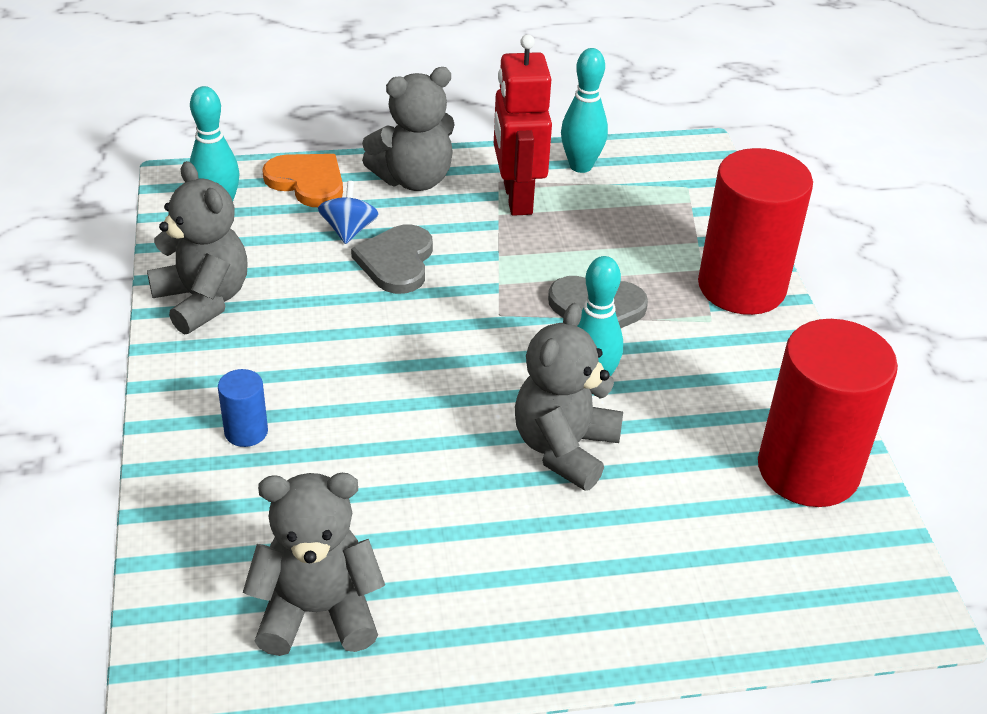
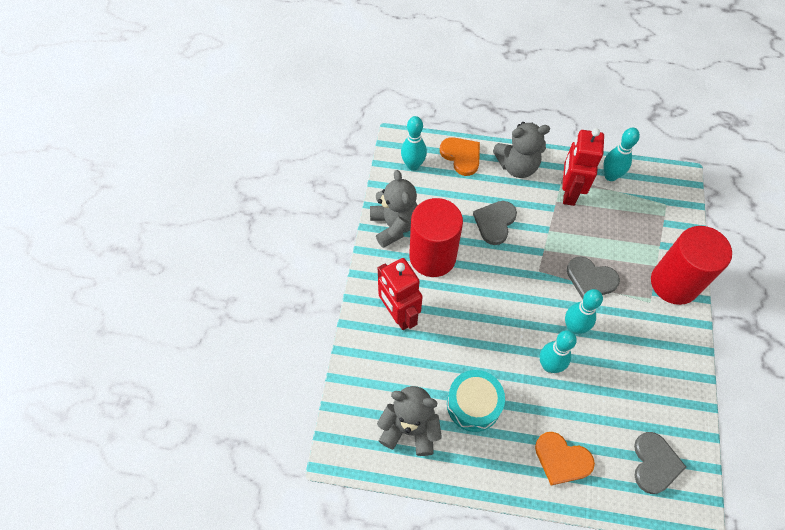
camera: 20 degrees right, 20 degrees up
blue cylinder [218,369,268,447] -> red robot [378,258,423,330]
blue spinning top [318,181,379,244] -> none
grey teddy bear [515,303,623,491] -> turquoise bowling pin [540,330,577,373]
red cylinder [758,319,898,507] -> red cylinder moved to [409,198,463,277]
none -> turquoise drum [447,370,505,432]
none -> orange heart [535,432,595,486]
none -> grey heart [634,432,686,494]

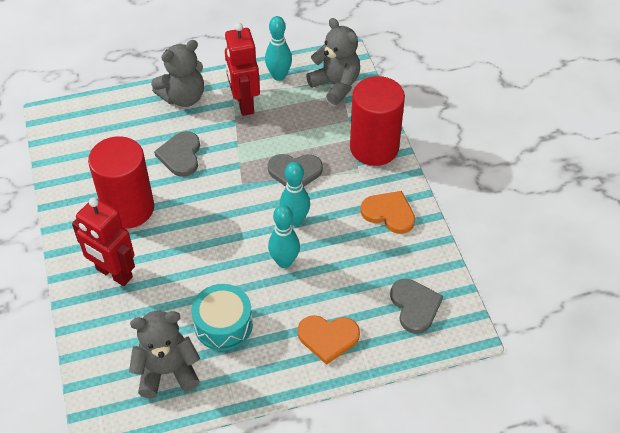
camera: 25 degrees left, 10 degrees down
grey teddy bear [370,170,418,248] -> grey teddy bear moved to [306,18,360,105]
turquoise bowling pin [401,116,427,171] -> none
orange heart [440,137,480,176] -> orange heart moved to [360,191,415,234]

